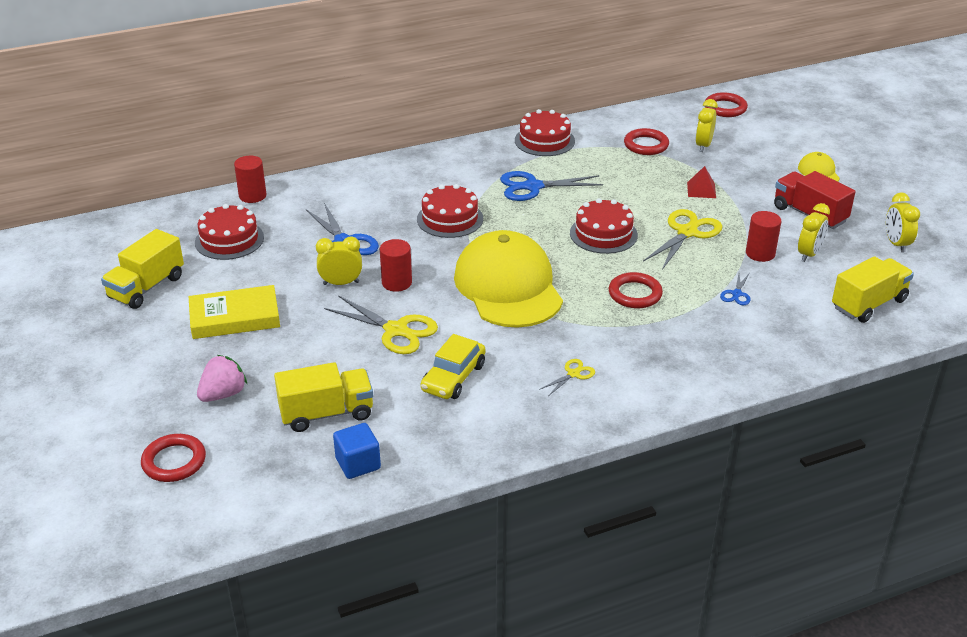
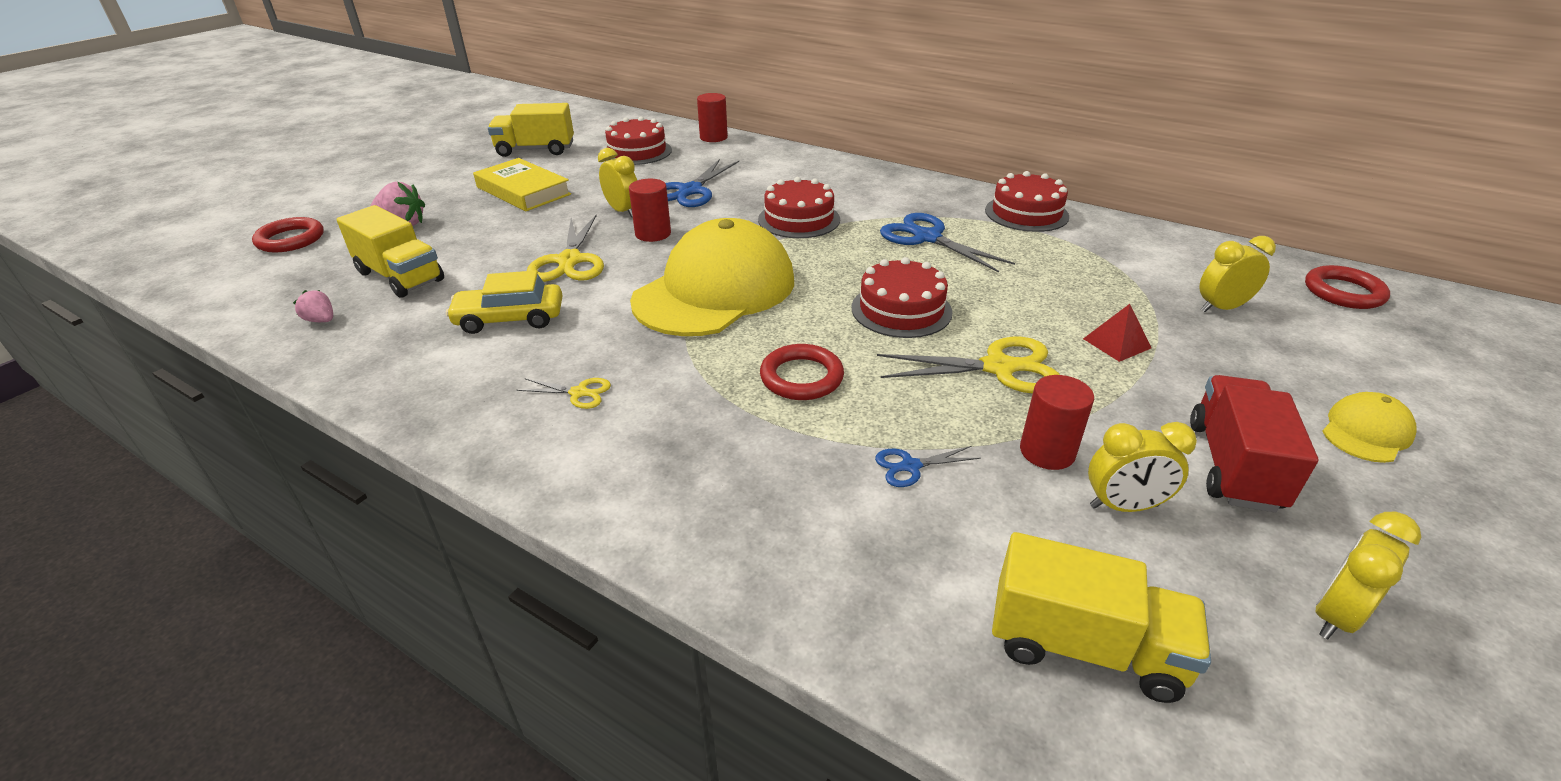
camera: 55 degrees right, 0 degrees up
blue cube [333,423,381,479] -> pink strawberry [293,290,333,322]
red ring [624,128,669,155] -> none

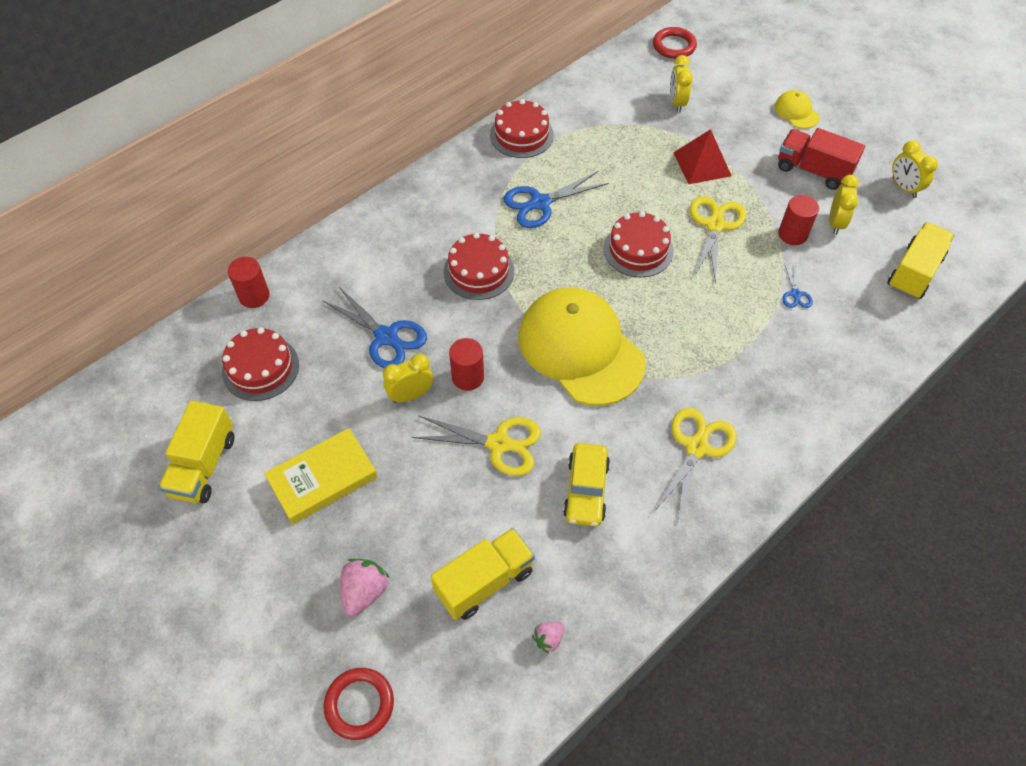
camera: 75 degrees left, 20 degrees up
yellow scissors [517,378,611,409] -> yellow scissors [654,408,737,521], size x1.99
red ring [760,344,844,400] -> none
red pyramid [1083,304,1151,362] -> red pyramid [673,129,732,184], size x1.61

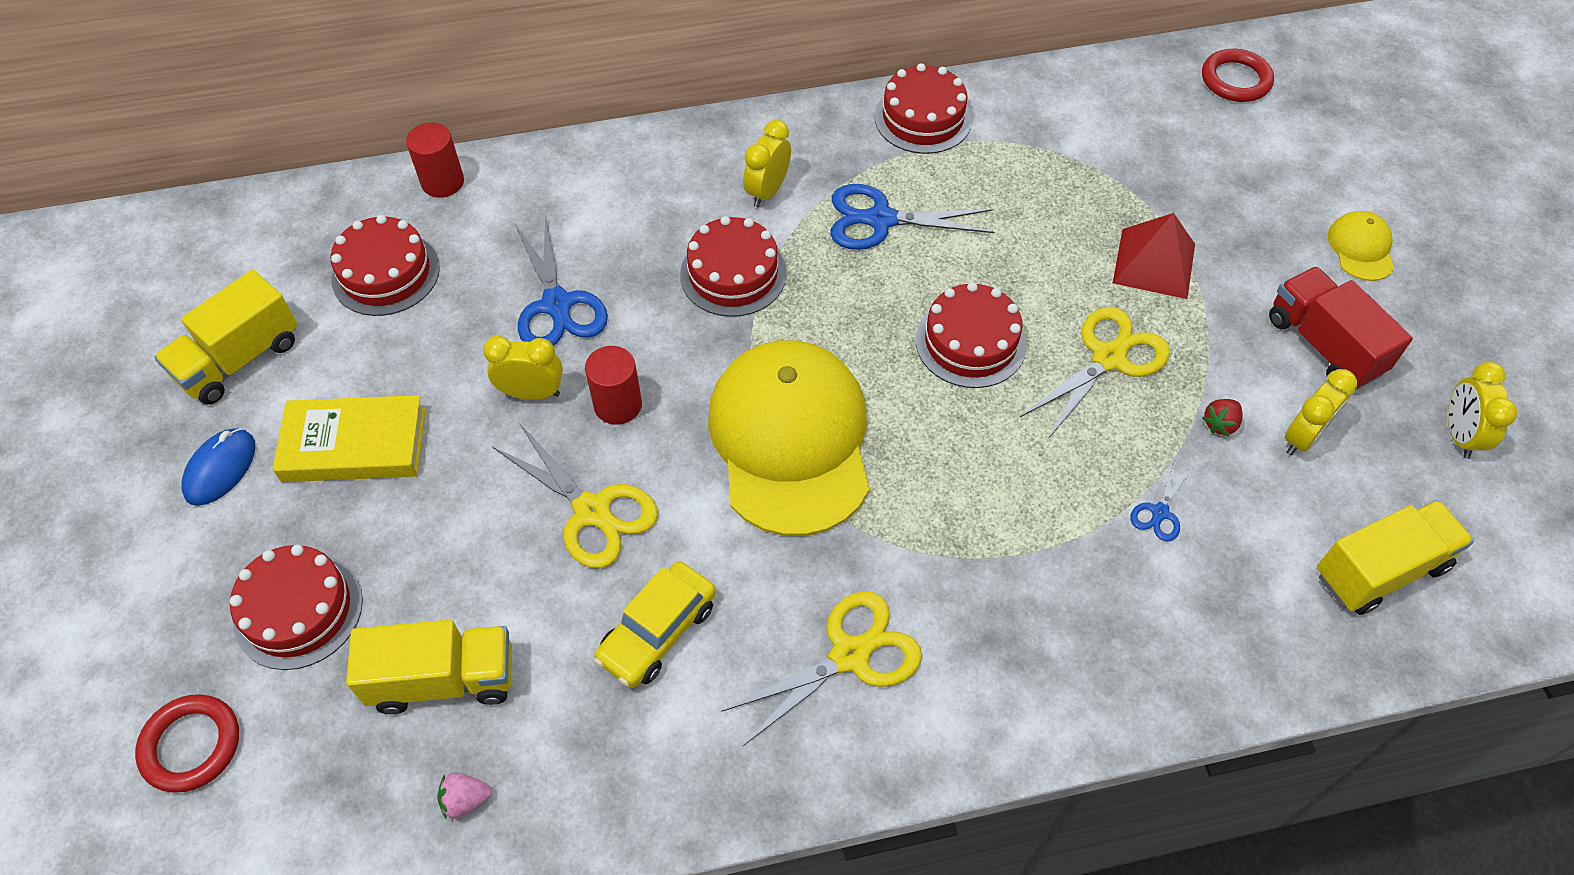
camera: 30 degrees right, 0 degrees up
pink strawberry [340,559,390,616] -> red cake [230,545,363,670]
yellow clock [670,55,693,112] -> yellow clock moved to [743,120,791,207]
red cylinder [778,195,819,245] -> red strawberry [1202,399,1242,436]
none -> blue mouse [181,428,255,506]

